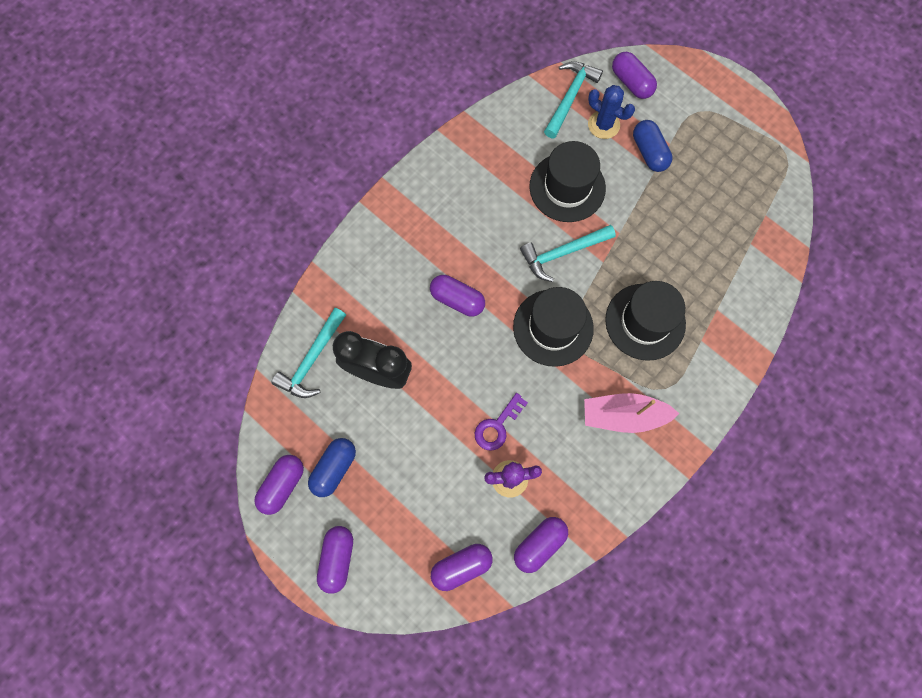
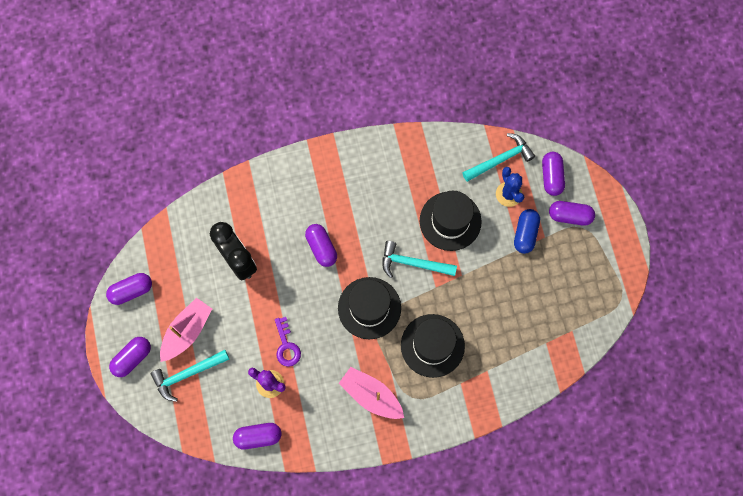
camera: 35 degrees right, 0 degrees up
turquoise hammer [271,308,346,398] -> turquoise hammer moved to [150,350,229,402]
blue capsule [308,438,356,497] -> none
purple capsule [431,544,492,591] -> purple capsule moved to [549,201,595,226]
purple key [475,393,528,451] -> purple key turned 90 degrees counterclockwise [275,317,301,367]
none -> pink boat [160,298,212,362]

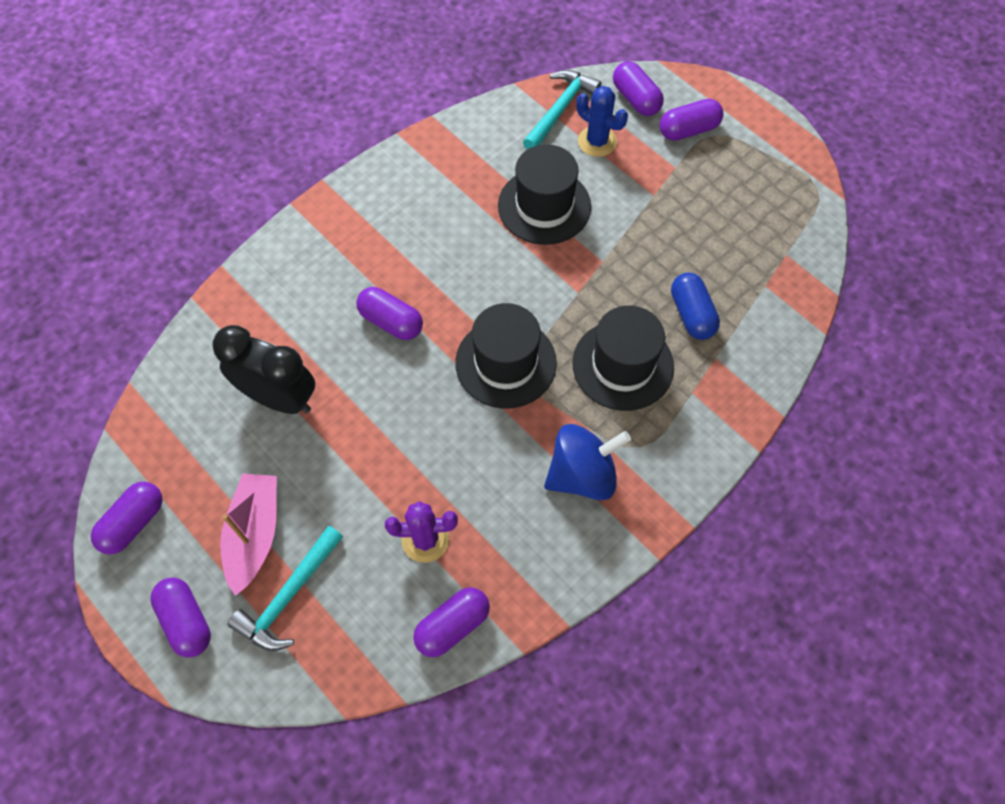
camera: 30 degrees left, 10 degrees down
purple capsule [109,337,151,377] -> purple capsule turned 45 degrees counterclockwise [150,577,211,658]
purple key [275,317,301,367] -> none
pink boat [339,367,404,419] -> blue spinning top [544,424,631,500]
turquoise hammer [382,241,457,278] -> none
blue capsule [514,209,540,254] -> blue capsule moved to [671,272,720,340]

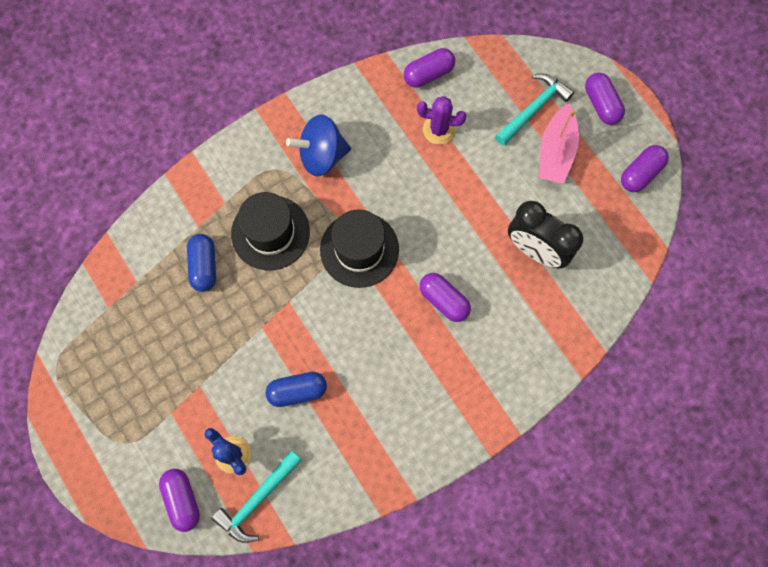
camera: 170 degrees left, 10 degrees up
black hat [498,144,591,245] -> blue capsule [265,372,327,407]
purple capsule [660,99,723,141] -> none

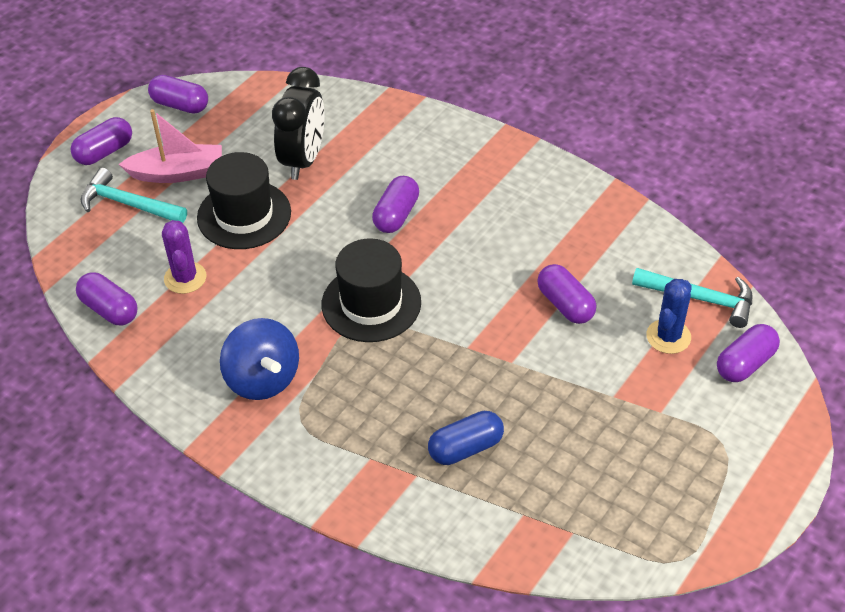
camera: 110 degrees left, 25 degrees down
black hat [231,192,310,270] -> black hat moved to [197,152,291,249]
blue capsule [265,372,327,407] -> purple capsule [537,264,597,324]

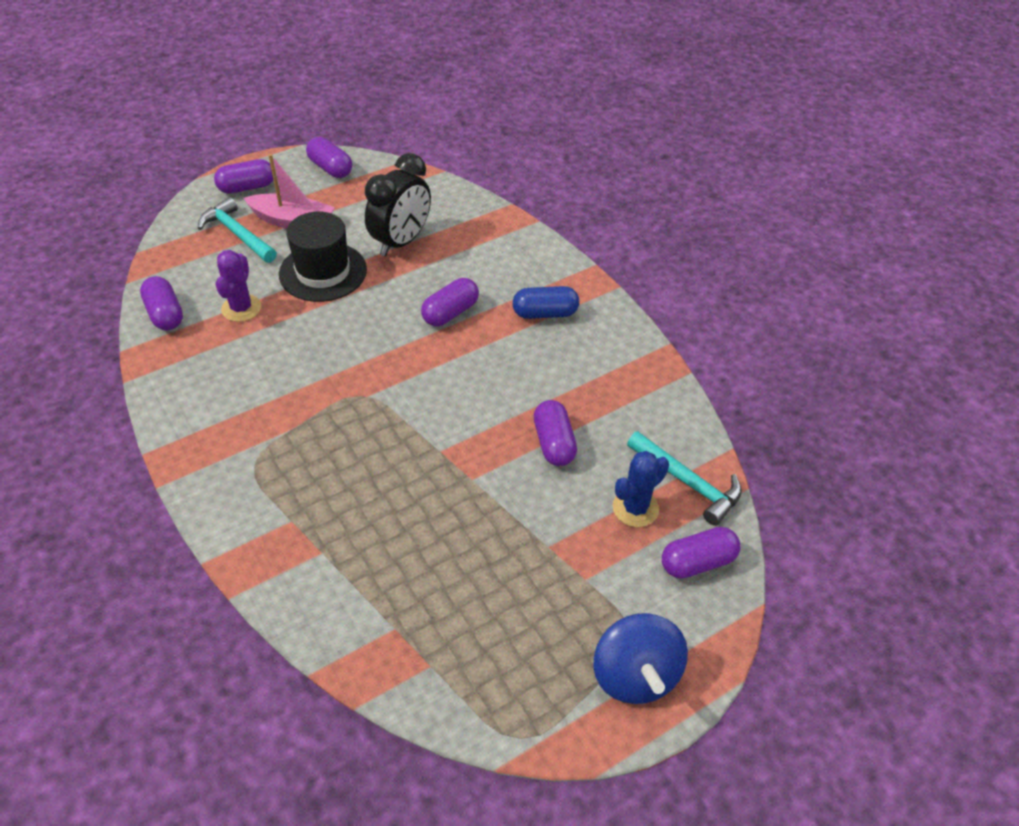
camera: 20 degrees right, 0 degrees up
blue spinning top [220,318,299,400] -> blue spinning top moved to [593,613,688,704]
black hat [322,238,421,342] -> none
blue capsule [428,411,504,465] -> blue capsule moved to [512,286,579,319]

